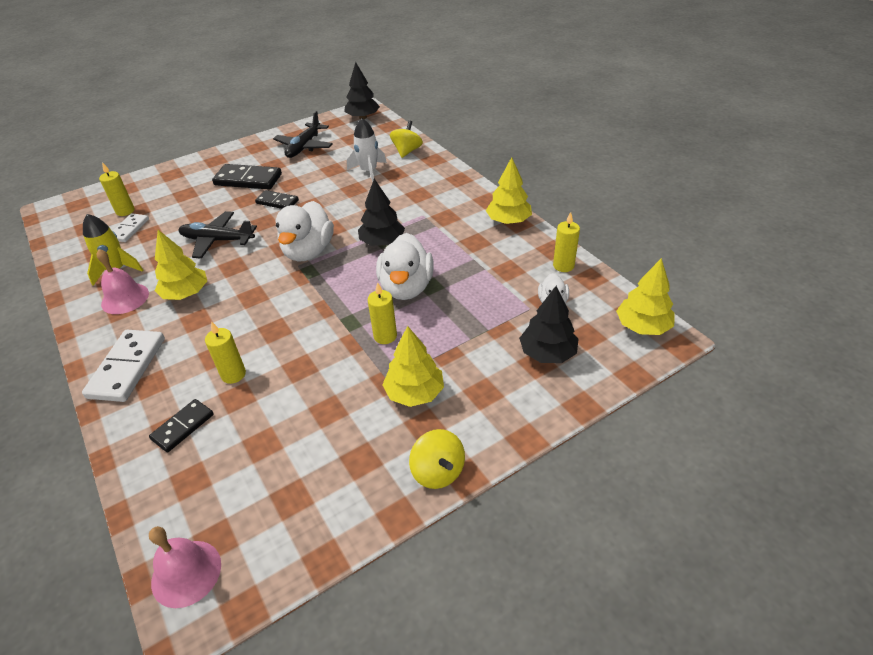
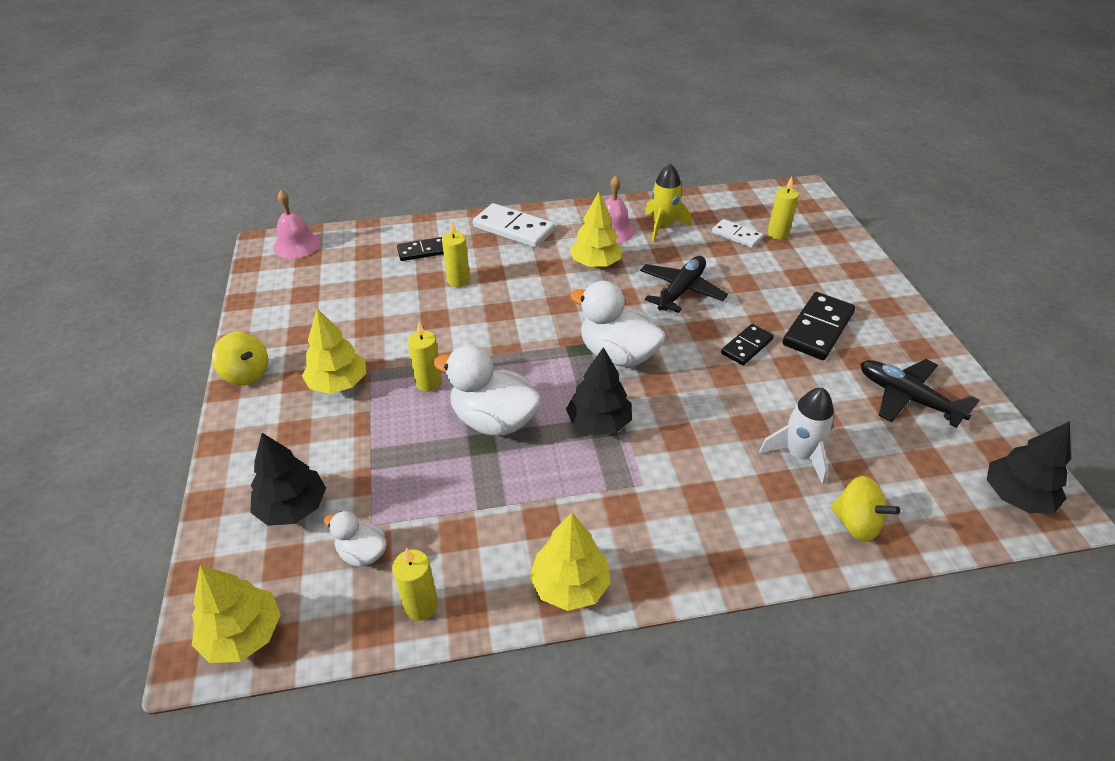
camera: 110 degrees right, 0 degrees up
black domino [149,399,214,452] -> black domino turned 75 degrees counterclockwise [397,237,444,261]
yellow spinning top [409,429,465,489] -> yellow spinning top turned 135 degrees counterclockwise [212,332,268,385]

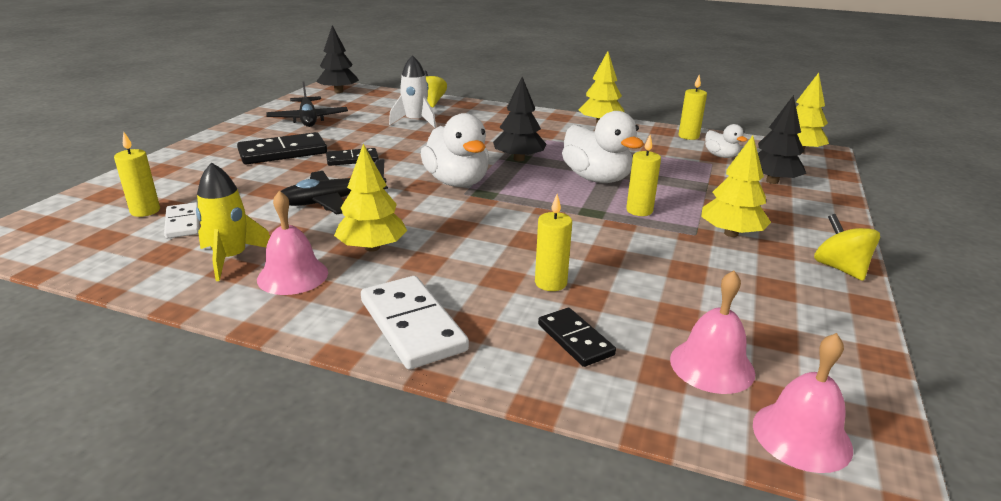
camera: 150 degrees left, 15 degrees down
black domino [397,237,444,261] -> black domino turned 45 degrees clockwise [538,308,616,367]
none -> pink bell [670,270,755,394]

